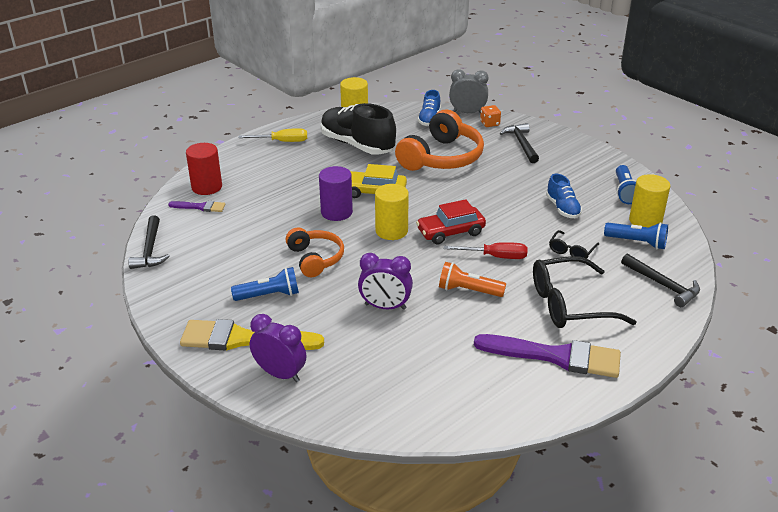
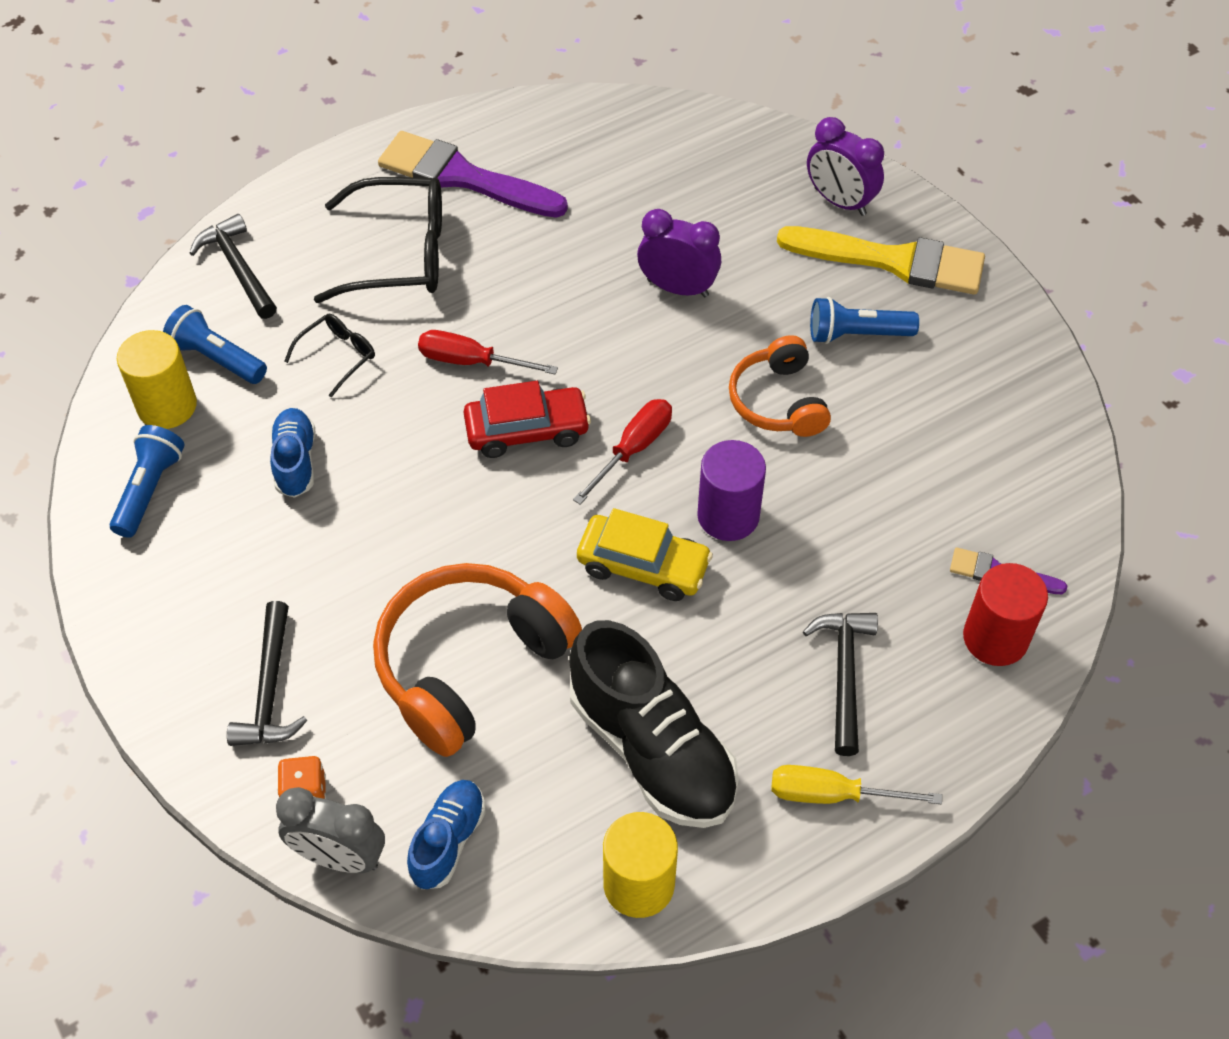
camera: 170 degrees left, 20 degrees up
black hammer [128,215,170,269] -> black hammer moved to [803,613,878,756]
yellow cylinder [375,184,409,240] -> red screwdriver [573,399,672,505]
orange flashlight [439,262,506,297] -> none

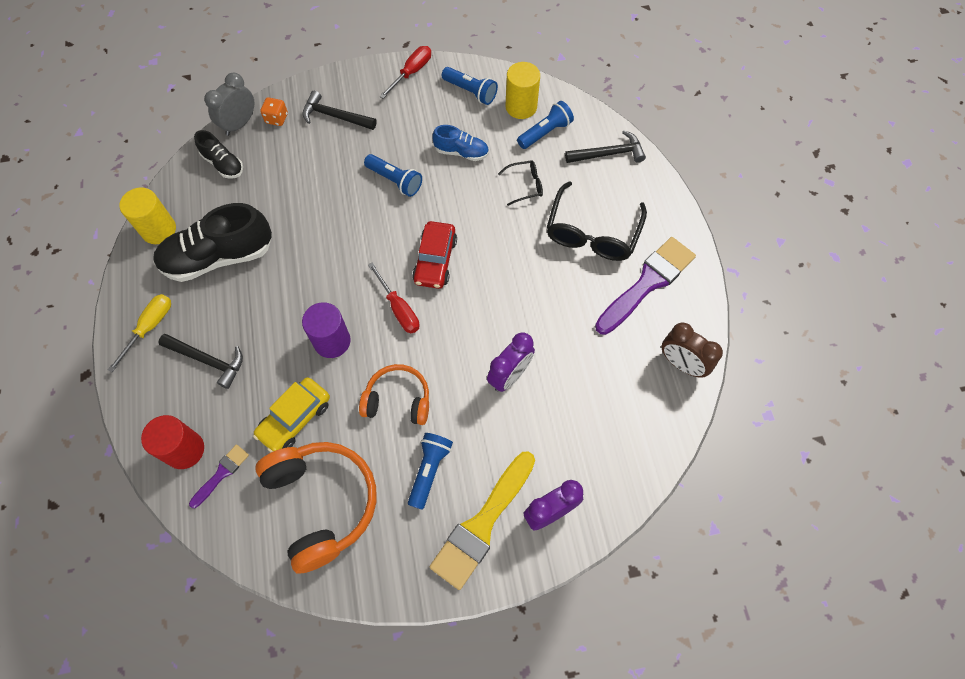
camera: 110 degrees right, 10 degrees up
black glasses [284,314,375,398] -> black glasses turned 75 degrees counterclockwise [498,161,543,206]
orange headphones [373,563,582,757] -> orange headphones moved to [255,442,376,574]
blue shoe [407,780,486,889] -> black shoe [194,130,243,179]
red screwdriver [418,330,558,375] -> red screwdriver moved to [379,46,431,99]
yellow car [577,508,713,601] -> yellow car moved to [253,377,330,452]
none -> blue flashlight [364,154,422,197]
none -> brown clock [662,322,723,378]

